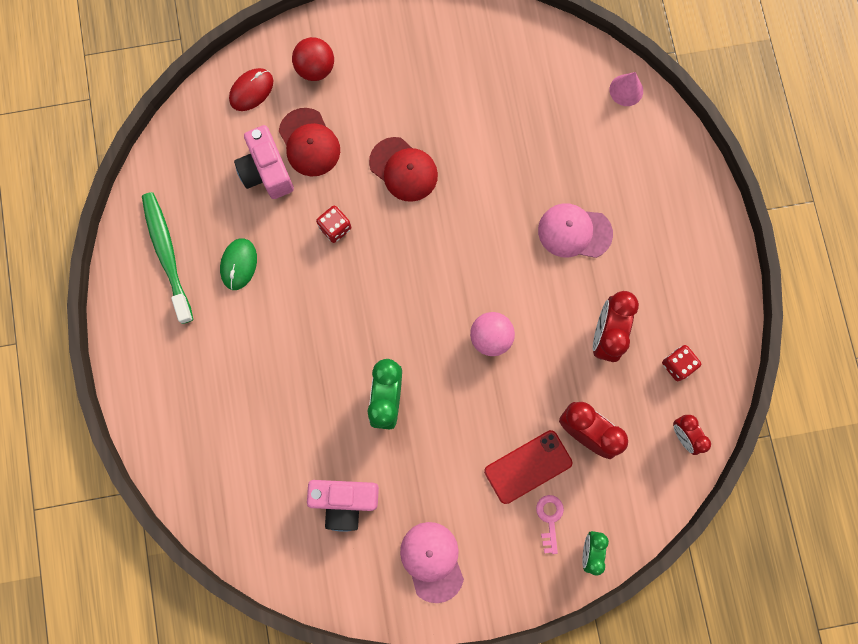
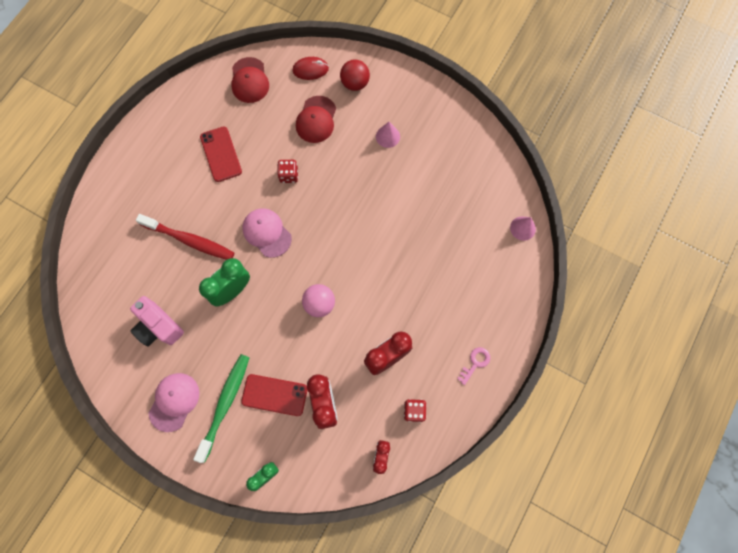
camera: 40 degrees right, 5 degrees down
green toothbrush [142,192,193,324] -> green toothbrush moved to [193,354,250,463]
green mouse [220,238,257,290] -> red phone [200,126,242,182]
pink camera [234,125,294,199] -> none
red cap [369,137,438,202] -> red cap moved to [231,57,269,103]
pink key [536,495,564,554] -> pink key moved to [457,347,490,385]
pink cap [538,203,613,258] -> pink cap moved to [242,208,292,258]
none -> red toothbrush [136,214,234,260]
none -> pink cone [376,122,400,148]

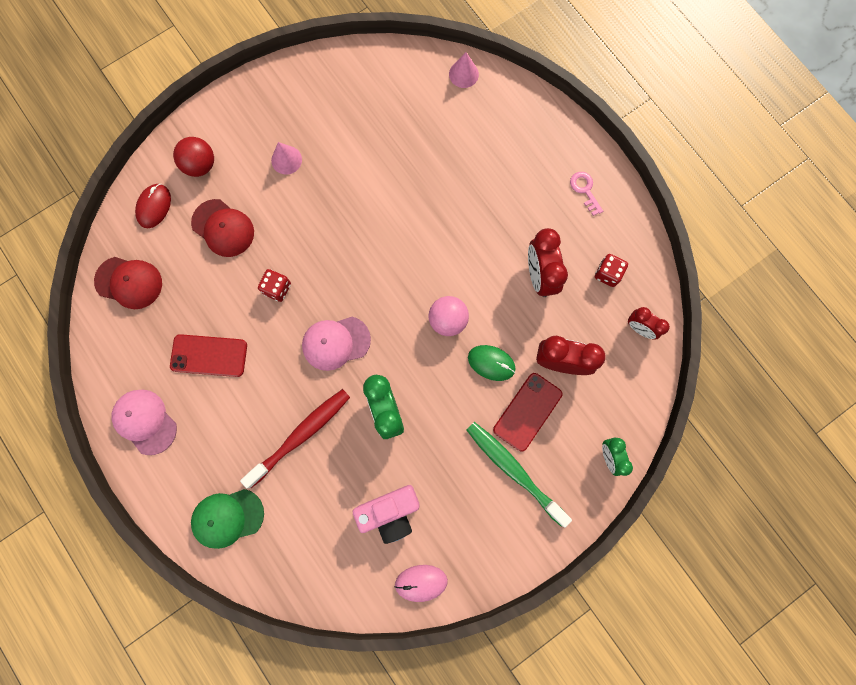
camera: 65 degrees left, 5 degrees up
pink cap [148,373,199,432] -> pink cap moved to [112,390,177,455]
none -> green cap [191,489,264,549]
none -> pink mouse [395,565,448,602]
none -> green mouse [468,345,516,381]

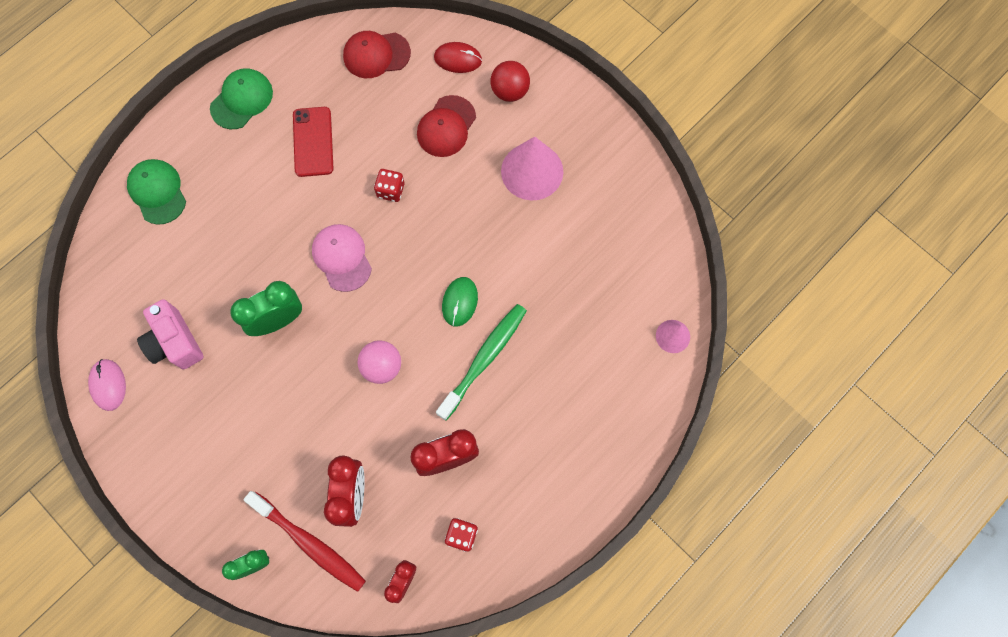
camera: 80 degrees right, 5 degrees down
red cap [94,257,162,309] -> red cap turned 75 degrees clockwise [343,31,411,78]
pink cap [112,390,177,455] -> green cap [210,68,273,129]
red toothbrush [240,389,350,488] -> red toothbrush moved to [244,491,366,592]
pink cone [271,142,302,175] -> pink cone [501,137,563,201], size x1.90
green toothbrush [466,422,572,528] -> green toothbrush moved to [436,304,527,421]
green mouse [468,345,516,381] -> green mouse moved to [442,277,478,327]
red phone [493,373,562,451] -> none
pink key [570,172,603,216] -> none

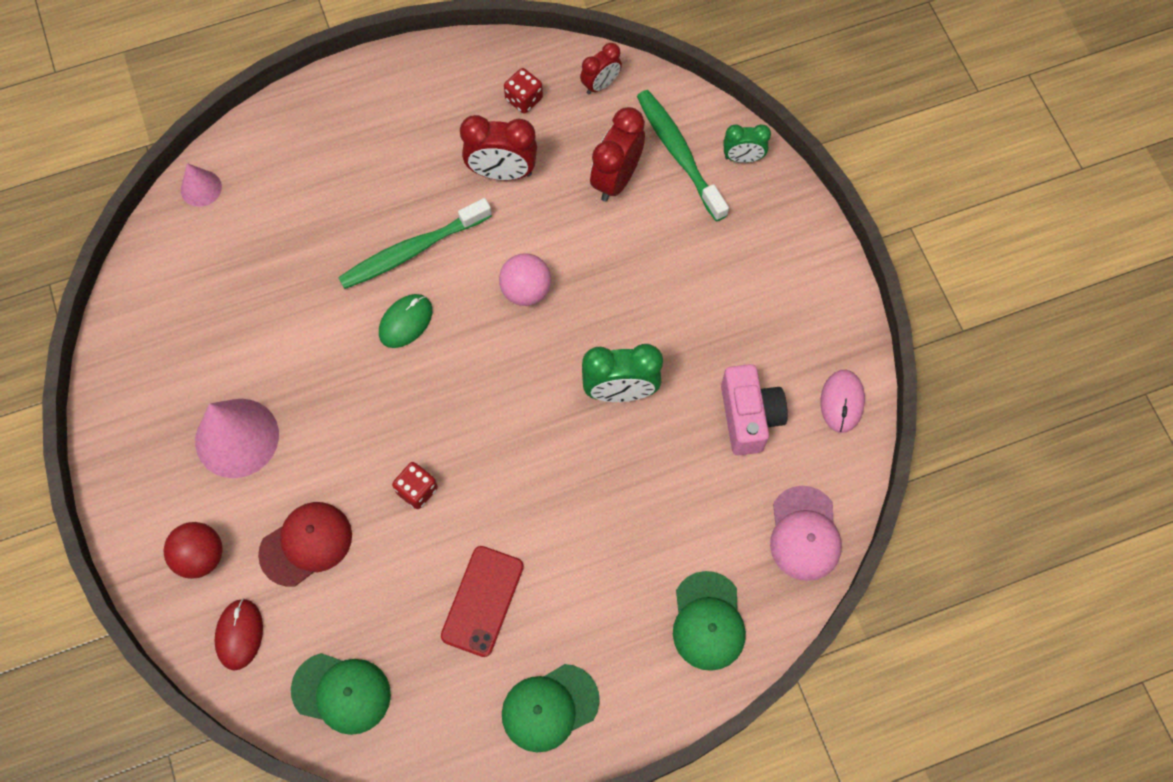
camera: 155 degrees left, 5 degrees down
red toothbrush [244,491,366,592] -> green toothbrush [637,90,729,222]
pink cap [312,224,372,292] -> pink cap moved to [770,486,842,581]
red cap [343,31,411,78] -> green cap [291,653,391,735]
red mouse [434,42,482,73] -> red mouse turned 60 degrees clockwise [215,598,263,670]

